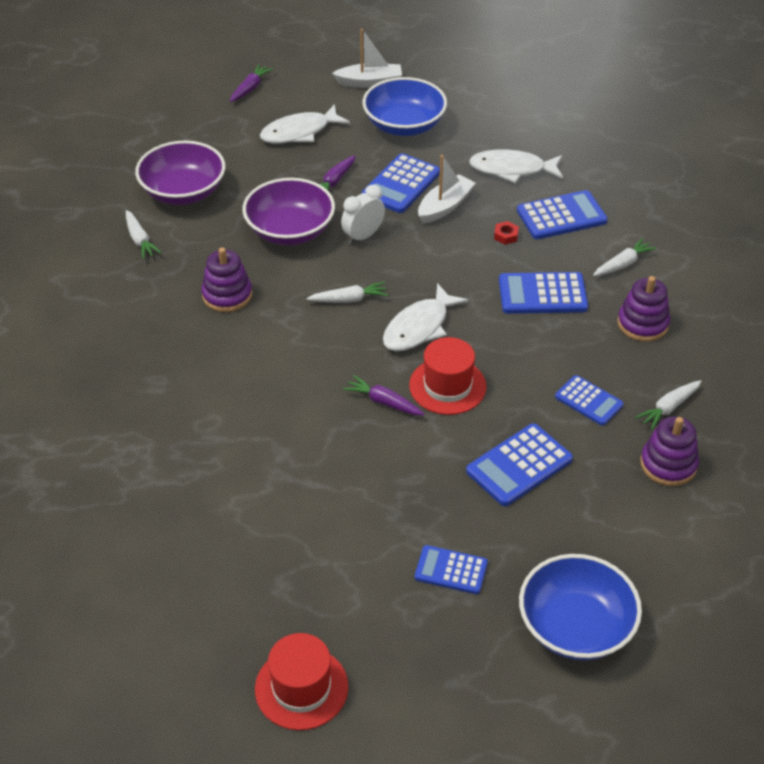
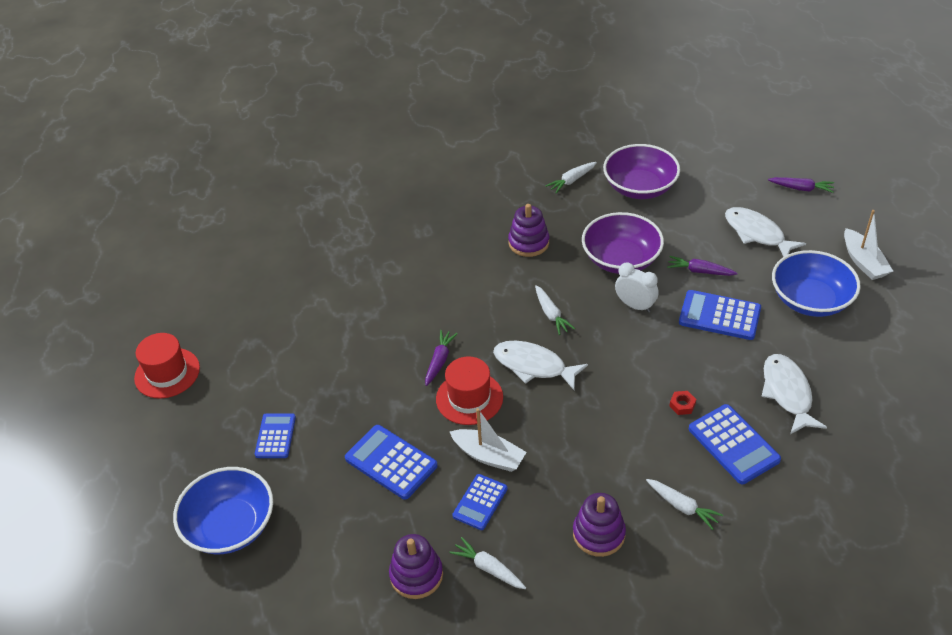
camera: 80 degrees right, 0 degrees up
white boat [418,155,475,223] -> white boat moved to [450,408,527,472]
blue calculator [499,272,588,314] -> none

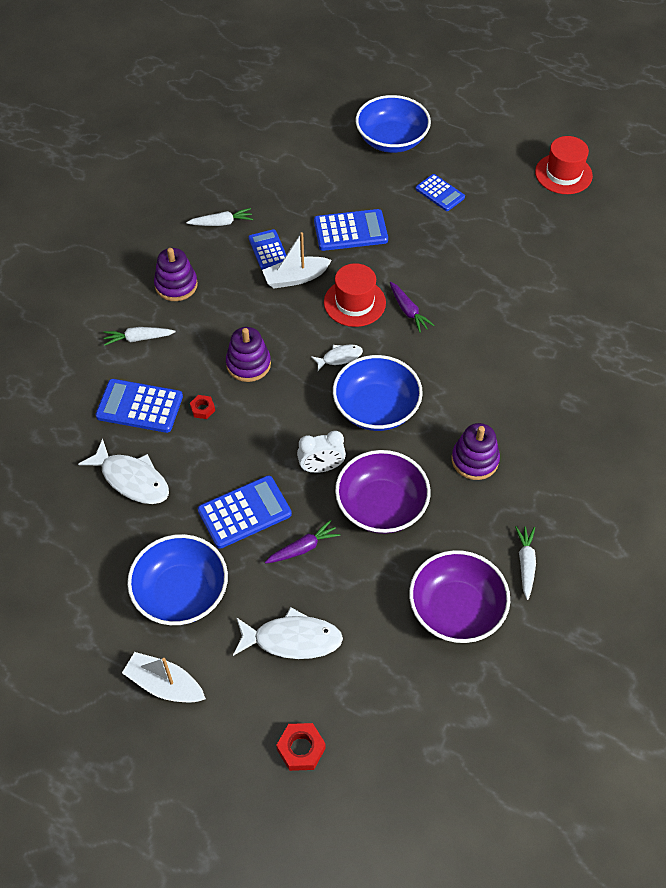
camera: 130 degrees right, 10 degrees up
purple stacking toy [389,534,443,599] -> purple stacking toy moved to [226,327,271,382]
white fish [493,341,588,390] -> white fish [311,344,363,371], size x0.56
white carrot [535,285,575,335] -> blue bowl [333,355,423,431]
purple carrot [768,177,834,193] -> red nut [276,723,326,771]

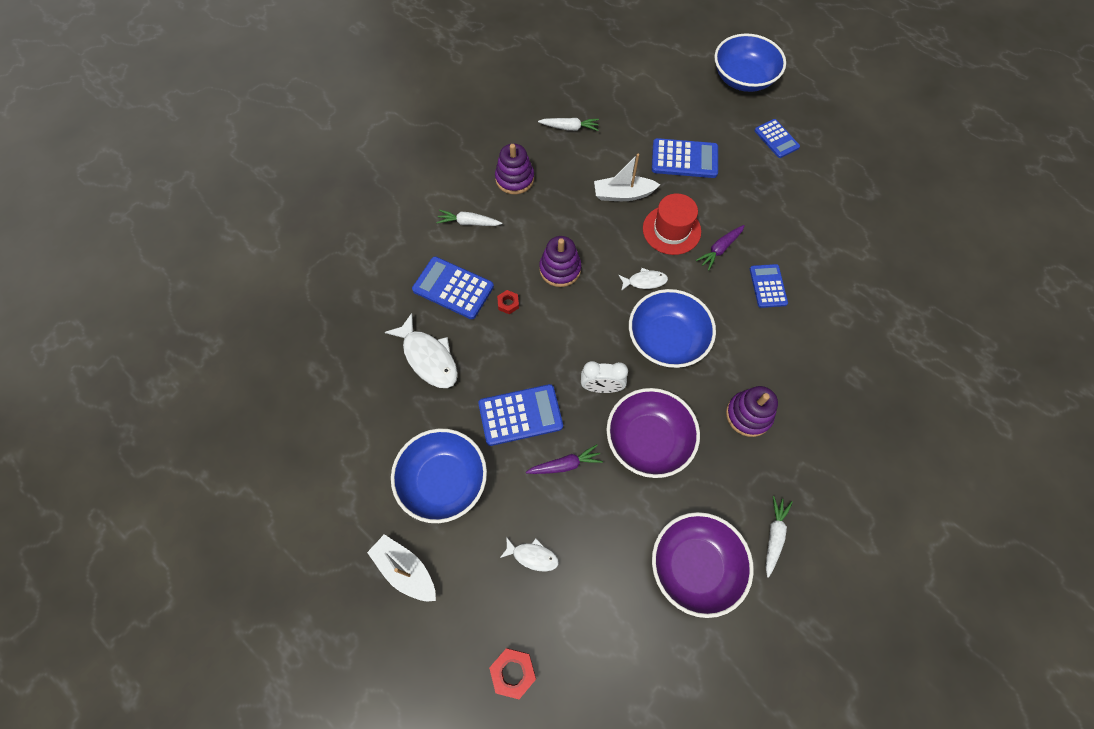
camera: 15 degrees right, 10 degrees up
white fish [233,607,343,659] -> white fish [500,537,559,571], size x0.56
blue calculator [248,229,286,270] -> blue calculator moved to [750,264,788,308]
purple carrot [390,282,434,333] -> purple carrot turned 60 degrees clockwise [696,225,745,270]
red hat [535,136,593,194] -> none

